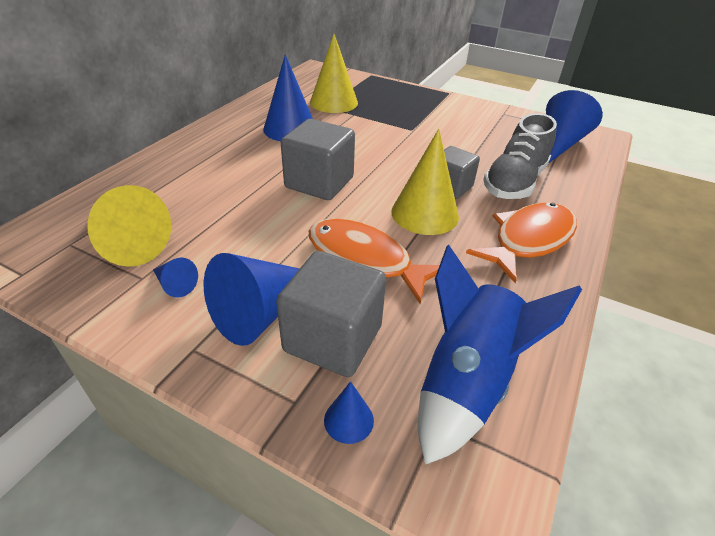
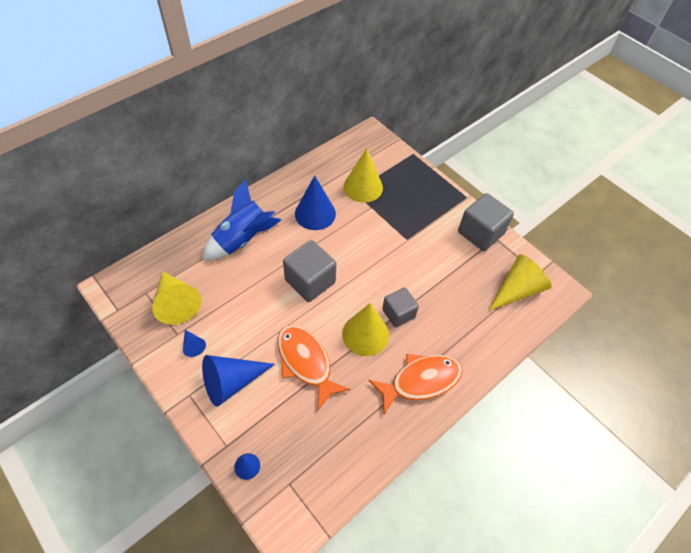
camera: 20 degrees right, 15 degrees up
grey cube [276,251,387,377] -> grey cube moved to [458,193,514,251]
blue rocket [418,245,582,465] -> blue rocket moved to [203,179,281,260]
grey shoe [483,113,557,199] -> none
blue cone [546,90,603,164] -> yellow cone [488,254,552,311]

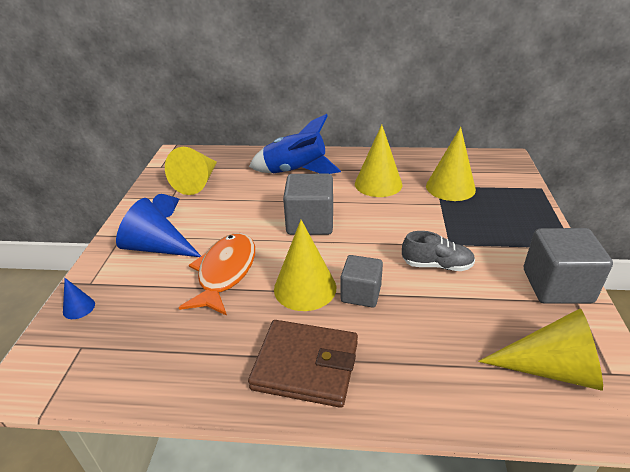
camera: 50 degrees right, 20 degrees down
blue cone [295,175,336,230] -> yellow cone [355,125,402,197]
orange fish [368,354,463,414] -> brown wallet [248,320,358,408]
none -> grey shoe [402,231,475,271]

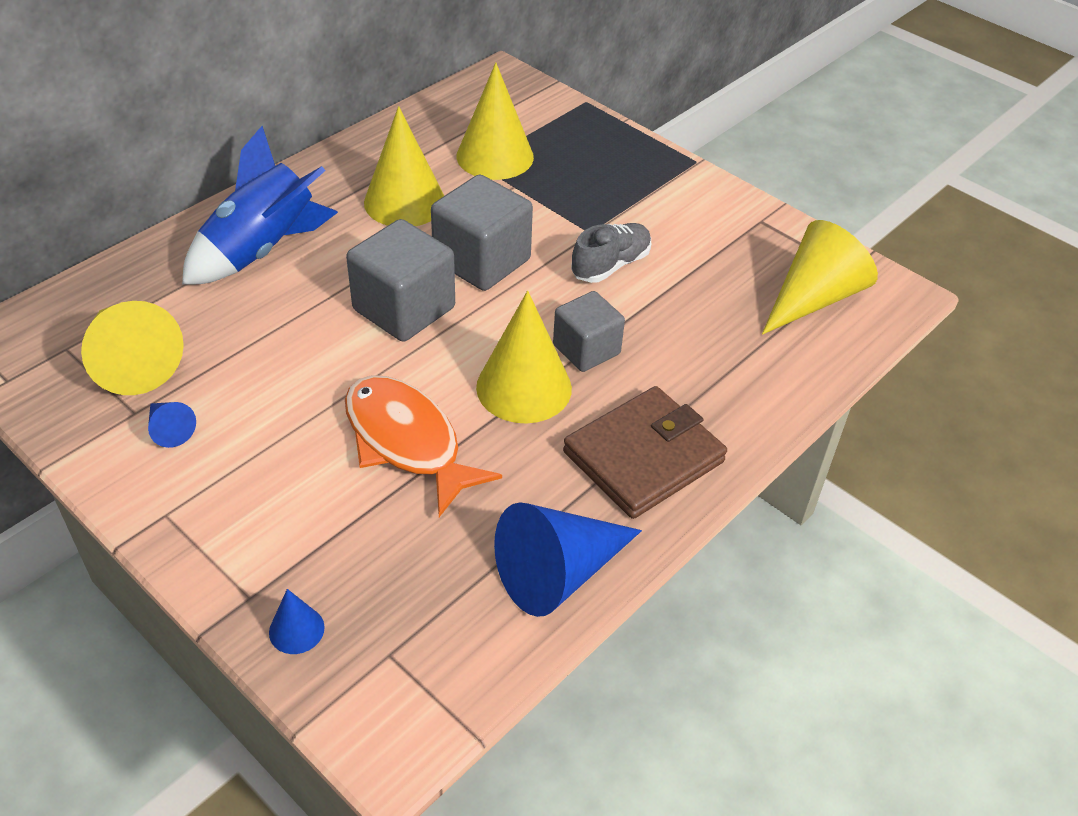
camera: 55 degrees left, 10 degrees up
blue cone [116,198,201,257] -> blue cone moved to [494,502,642,617]
grey cube [524,228,613,304] -> grey cube moved to [431,174,533,291]

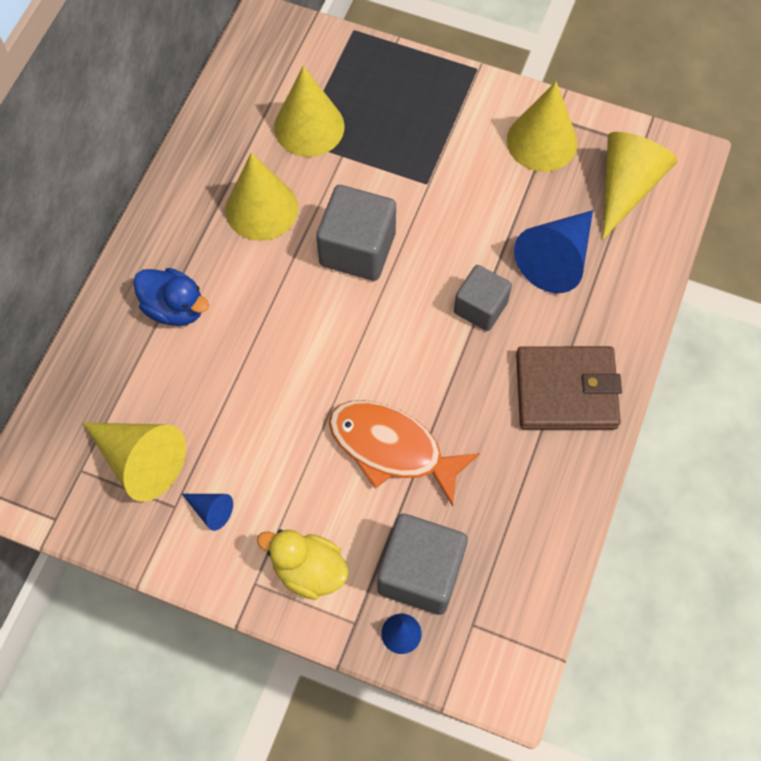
camera: 20 degrees left, 20 degrees up
blue rocket [182,126,338,285] -> blue duck [133,268,209,326]
grey cube [346,219,455,342] -> grey cube moved to [377,514,468,615]
yellow cone [476,291,572,424] -> yellow cone moved to [507,81,578,172]
blue cone [494,502,642,617] -> blue cone moved to [514,210,593,293]
brown wallet [563,386,727,519] -> brown wallet turned 60 degrees clockwise [516,346,622,430]
grey shoe [571,223,651,283] -> none
none -> yellow duck [257,529,349,600]

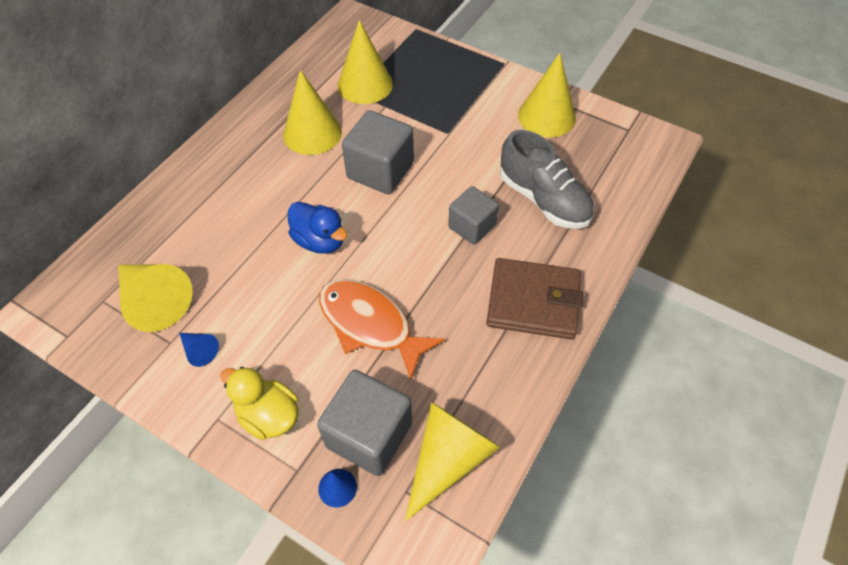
camera: 10 degrees right, 10 degrees down
blue duck [133,268,209,326] -> blue duck moved to [288,202,348,254]
blue cone [514,210,593,293] -> grey shoe [500,130,594,229]
yellow cone [603,132,677,239] -> yellow cone moved to [405,402,501,521]

